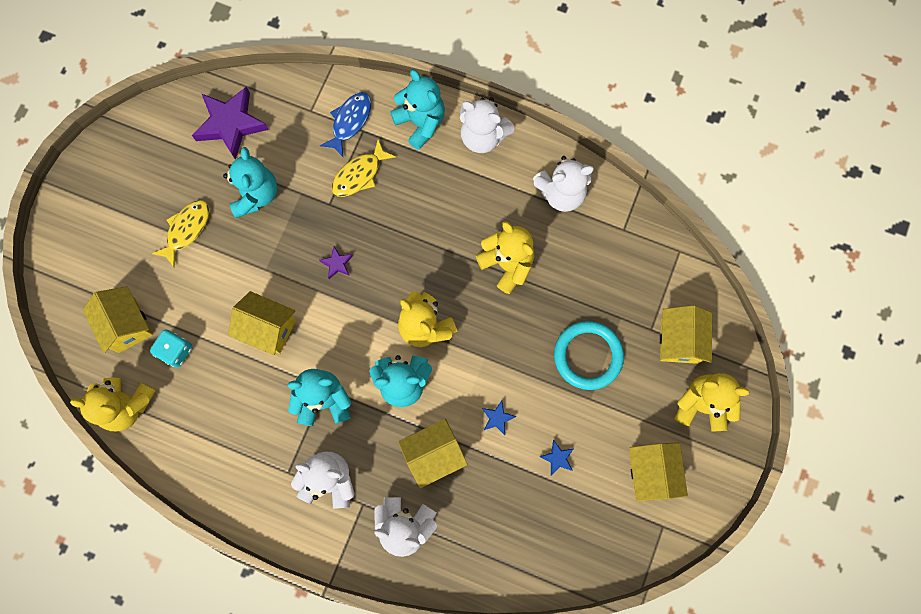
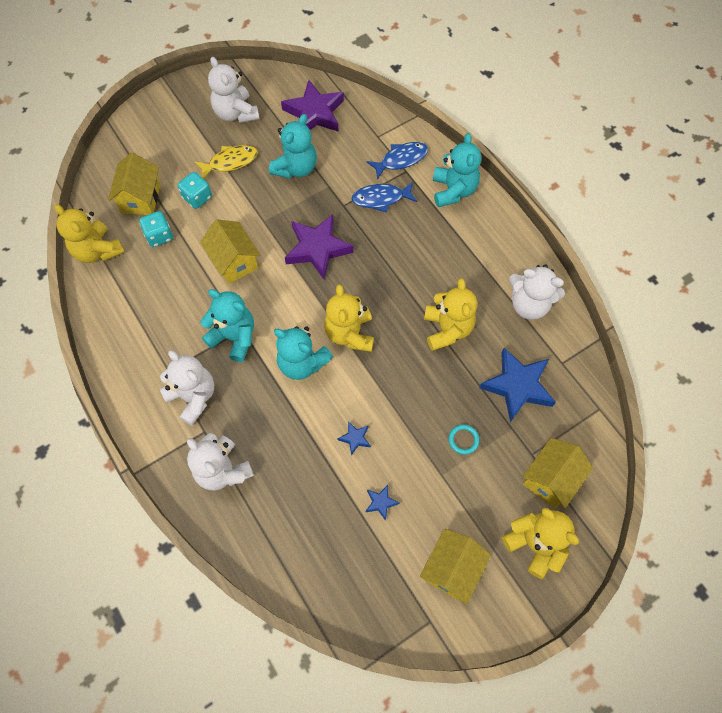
camera: 35 degrees right, 10 degrees down
purple star [319,247,353,279] -> purple star [285,214,354,279], size x2.26
yellow fish [332,140,396,197] -> blue fish [352,182,417,213]
yellow house [398,419,468,488] -> none
white teddy bear [460,97,514,153] -> white teddy bear moved to [208,57,260,123]
turquoise ring [554,321,624,390] -> turquoise ring [449,424,479,454], size x0.45
none -> turquoise dice [177,172,212,209]
none -> blue star [479,348,556,422]

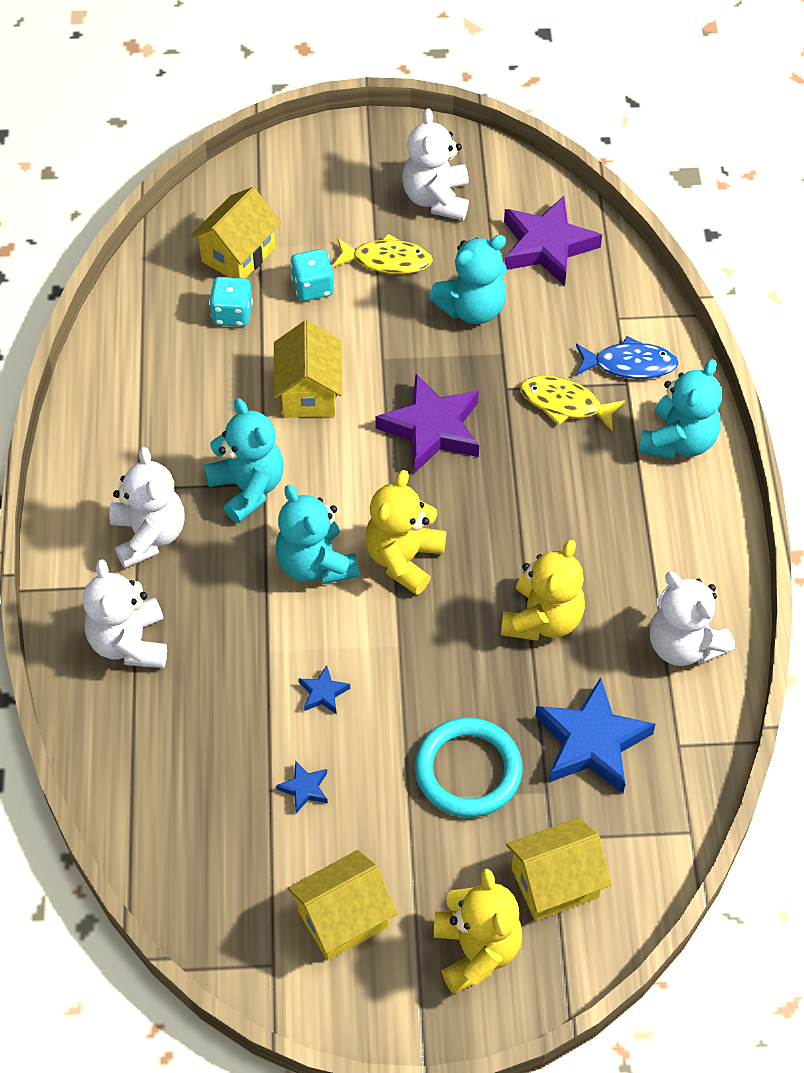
camera: 30 degrees right, 10 degrees down
yellow teddy bear [54,204,125,263] -> none
blue fish [352,182,417,213] -> yellow fish [520,376,625,432]
turquoise ring [449,424,479,454] -> turquoise ring [415,718,523,817], size x2.21

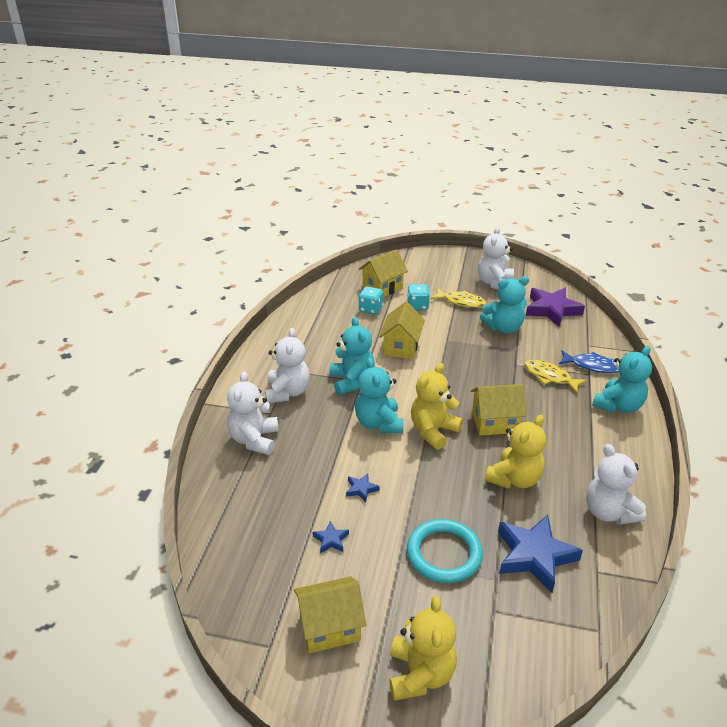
camera: 15 degrees right, 20 degrees down
purple star [376,374,479,474] -> none
yellow house [506,817,612,921] -> yellow house moved to [471,384,526,435]

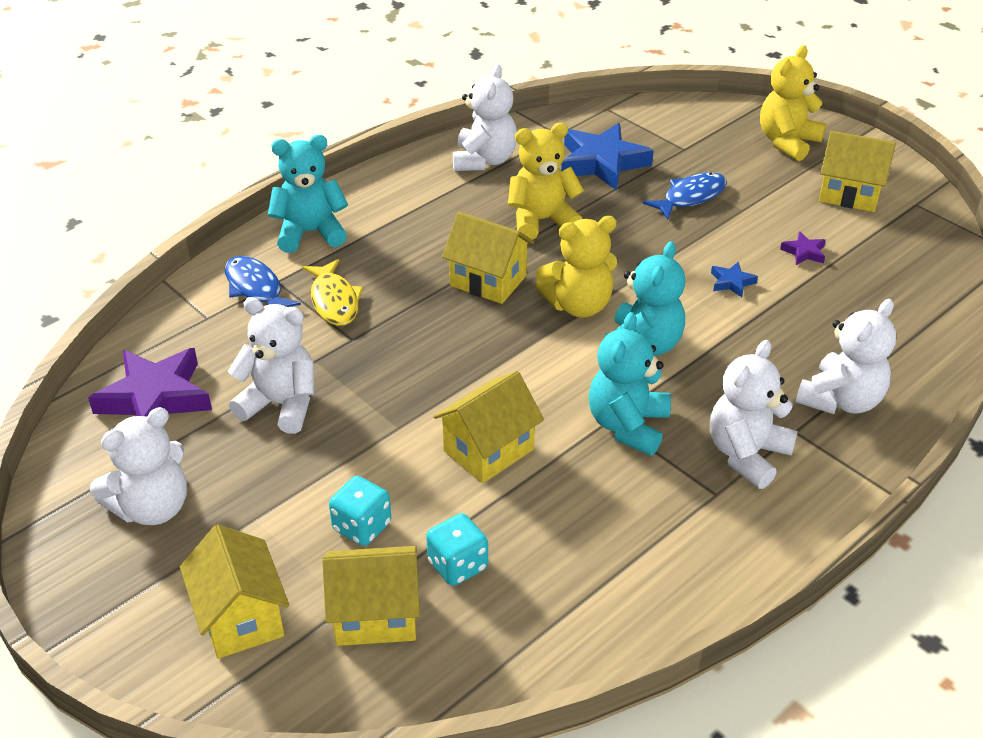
camera: 145 degrees left, 5 degrees up
blue star [313,521,349,553] -> purple star [780,231,826,265]
turquoise ring [407,519,483,583] -> blue fish [643,172,727,220]
yellow fish [431,288,486,308] -> none
turquoise teddy bear [480,276,529,334] -> white teddy bear [228,297,314,434]
none -> yellow house [180,525,289,659]

